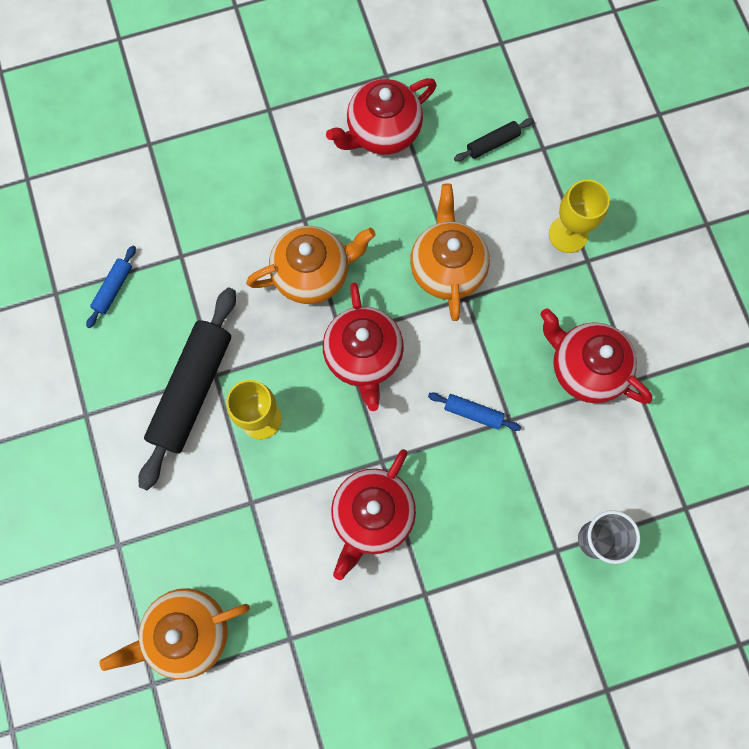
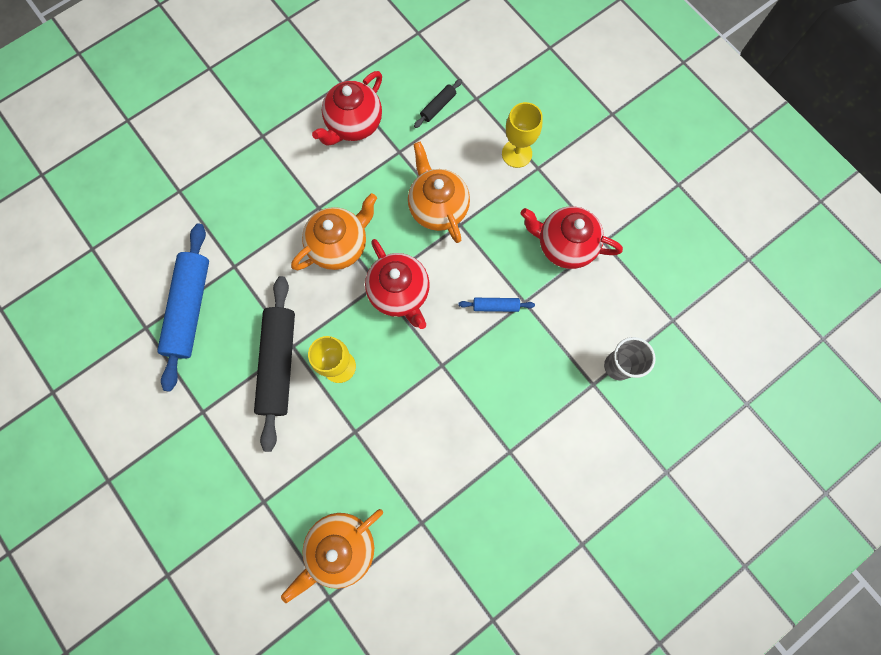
camera: 20 degrees left, 0 degrees up
blue rolling pin [86,245,136,328] -> blue rolling pin [157,223,209,392], size x2.23
red teapot [331,449,416,580] -> none

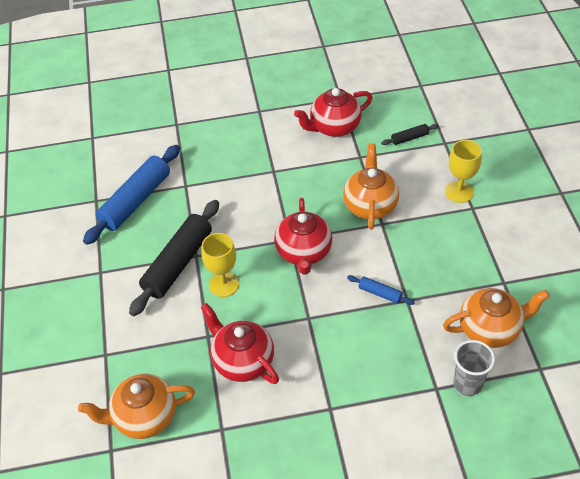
camera: 30 degrees right, 25 degrees down
orange teapot [291,193,377,270] -> orange teapot moved to [443,288,550,348]
red teapot [520,206,623,269] -> red teapot moved to [201,303,279,384]

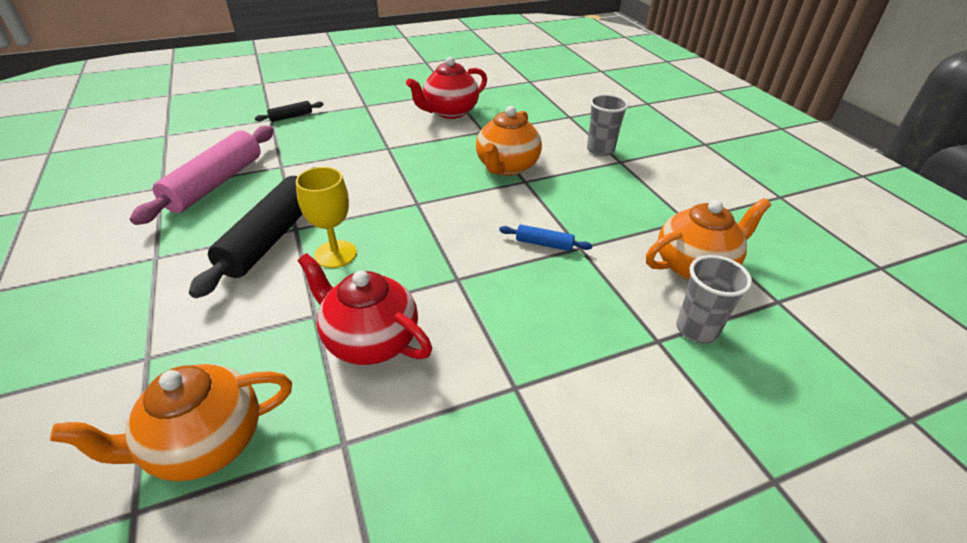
camera: 15 degrees left, 10 degrees down
blue rolling pin [83,145,180,245] -> pink rolling pin [130,126,274,225]
red teapot [274,198,332,275] -> none
orange teapot [343,143,399,230] -> orange teapot turned 150 degrees counterclockwise [476,106,542,176]
black rolling pin [381,124,439,145] -> black rolling pin moved to [255,101,324,122]
yellow goblet [445,140,482,203] -> grey cup [587,94,629,156]

